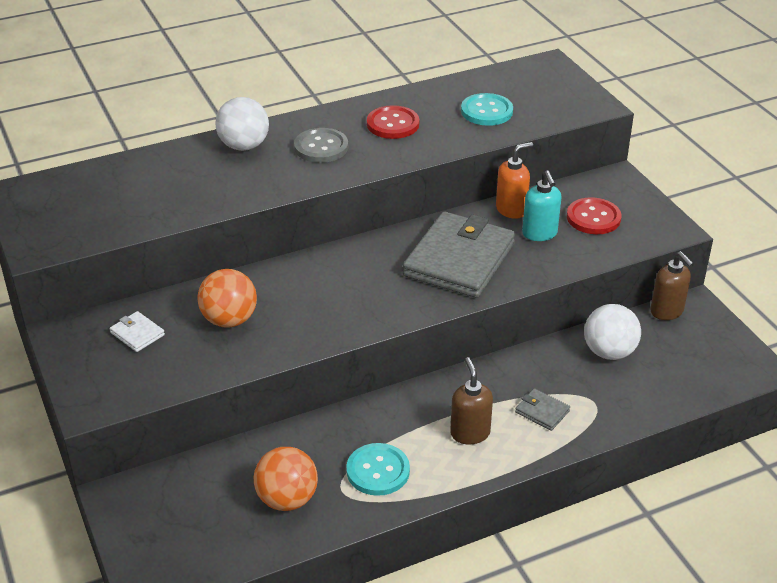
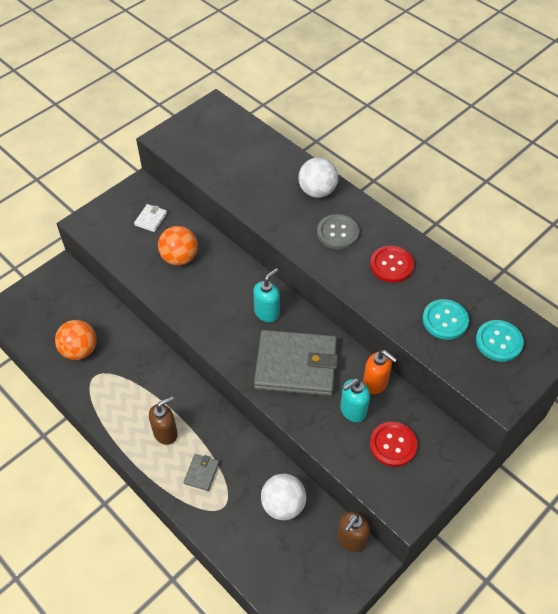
camera: 70 degrees right, 15 degrees up
turquoise button [346,443,410,496] -> turquoise button moved to [476,320,524,362]
none -> turquoise soap dispenser [253,268,280,322]

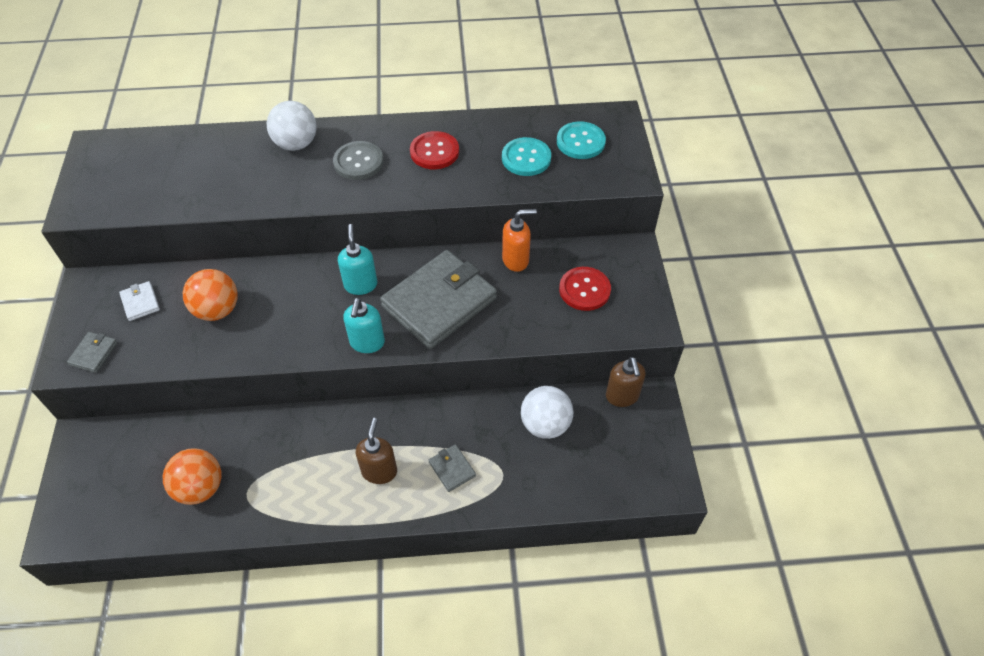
camera: 50 degrees left, 0 degrees up
turquoise soap dispenser [340,379,370,422] -> turquoise soap dispenser moved to [343,298,385,353]
none -> grey wallet [67,332,118,373]

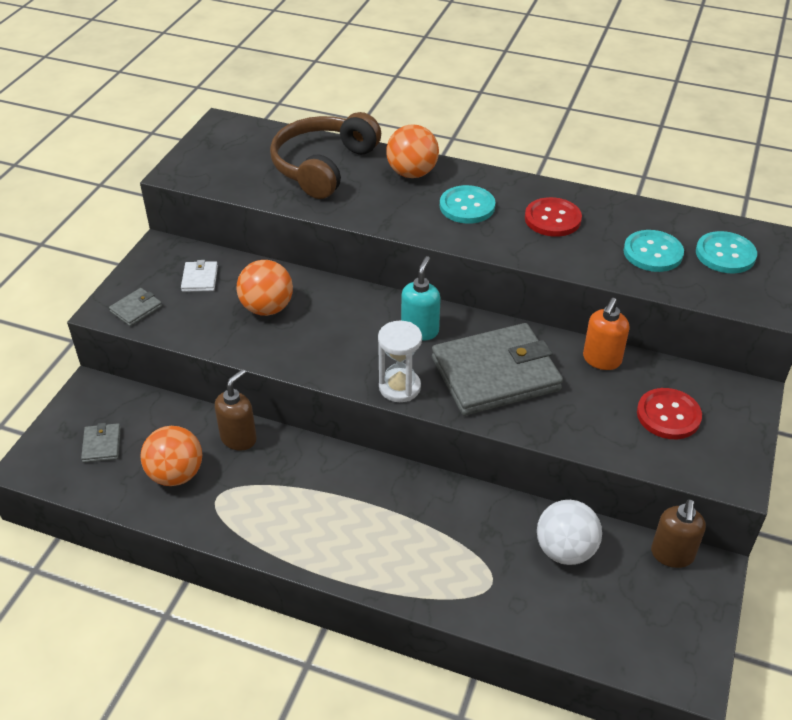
camera: 25 degrees right, 10 degrees down
white ball [267,101,316,151] -> orange ball [386,124,439,178]
grey button [333,141,384,180] -> turquoise button [440,185,495,224]
turquoise soap dispenser [343,298,385,353] -> white hourglass [378,321,422,402]
brown soap dispenser [356,418,397,484] -> brown soap dispenser moved to [215,369,257,451]
grey wallet [429,444,476,492] -> grey wallet moved to [81,423,121,463]
orange soap dispenser [502,209,537,272] -> orange soap dispenser turned 105 degrees clockwise [583,298,629,370]
none -> brown headphones [270,112,381,199]

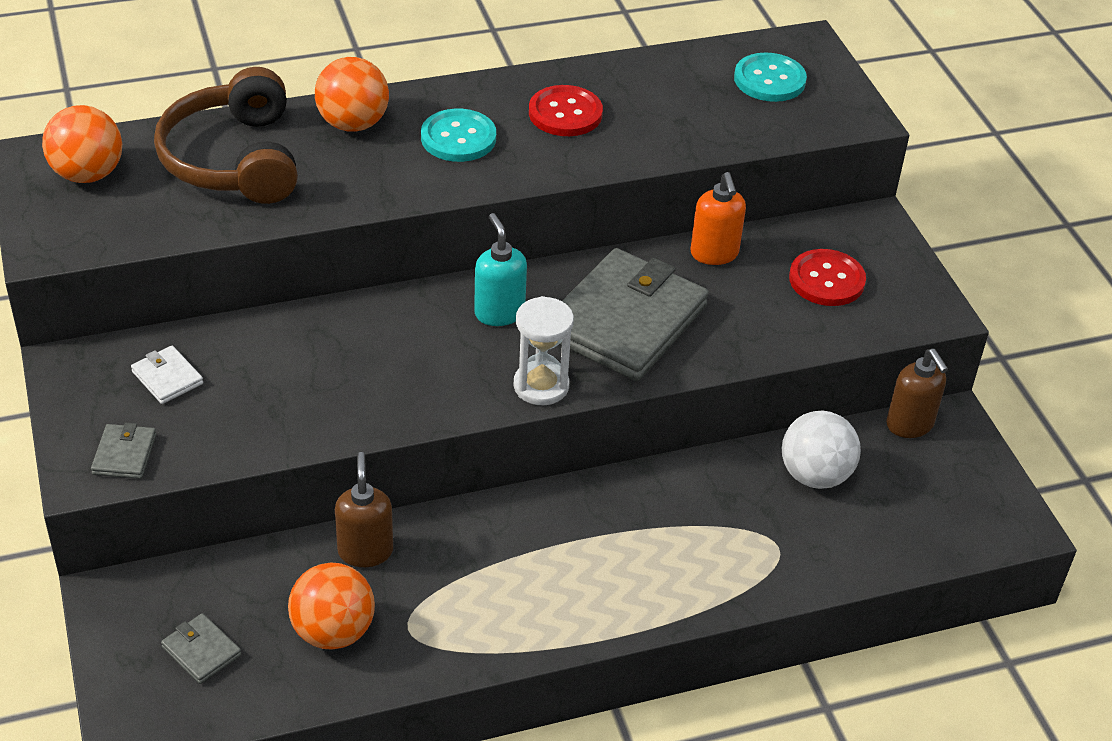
camera: 40 degrees left, 0 degrees up
orange ball [237,260,293,316] -> orange ball moved to [42,105,122,183]
turquoise button [624,230,684,272] -> none

